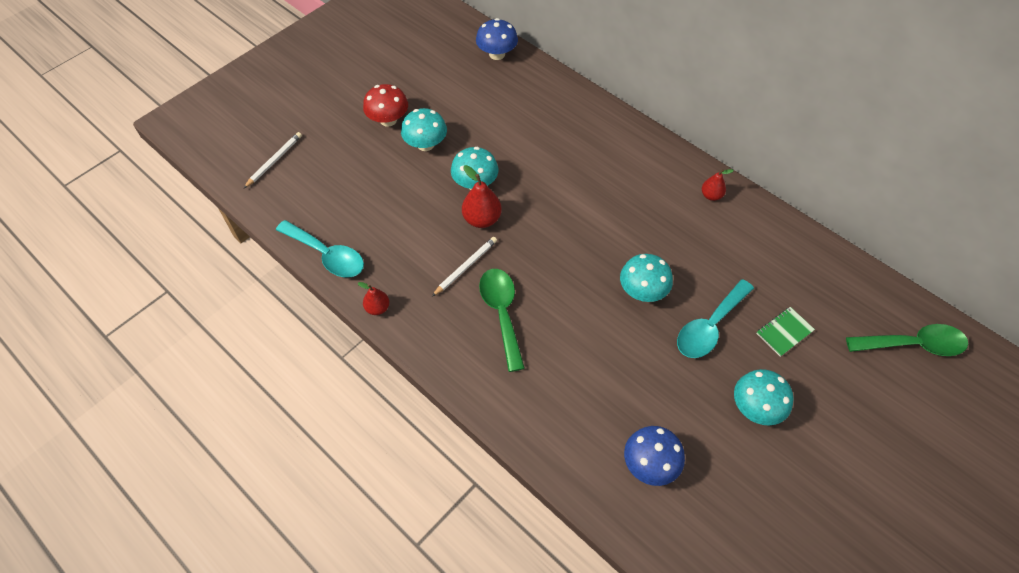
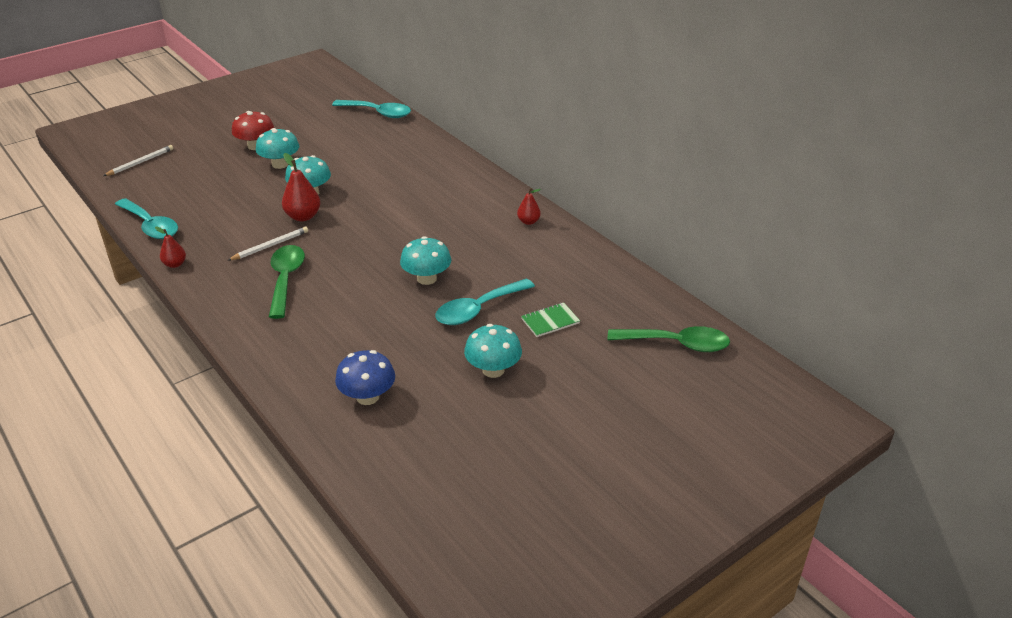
camera: 10 degrees right, 20 degrees down
blue mushroom [476,18,518,60] -> turquoise spoon [332,100,411,118]

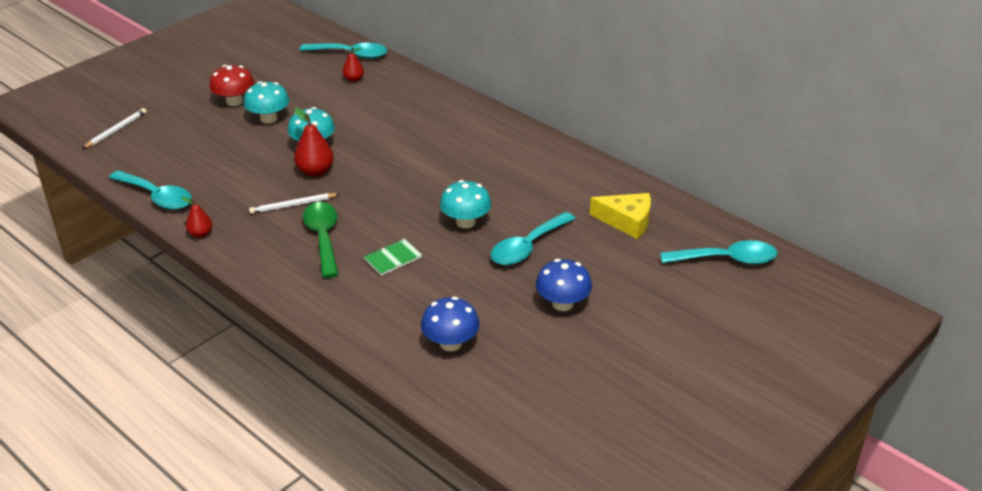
camera: 10 degrees left, 0 degrees up
white pencil [227,227,308,261] -> white pencil turned 150 degrees counterclockwise [249,193,339,214]
turquoise mushroom [464,324,522,378] -> blue mushroom [536,259,592,311]
red pear [517,188,541,225] -> red pear moved to [342,47,364,82]
green notebook [521,303,580,337] -> green notebook moved to [364,239,422,276]
green spoon [608,326,730,352] -> turquoise spoon [660,240,777,265]
none -> yellow cheese [590,193,651,239]

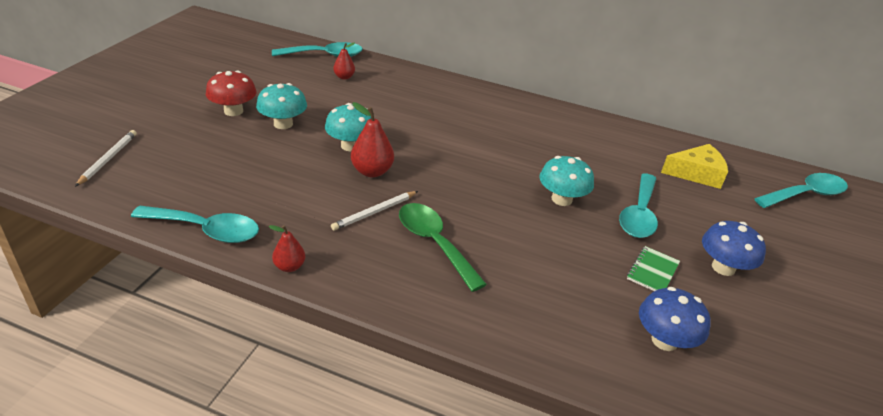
camera: 25 degrees left, 0 degrees up
green notebook [364,239,422,276] -> green notebook moved to [627,246,680,291]

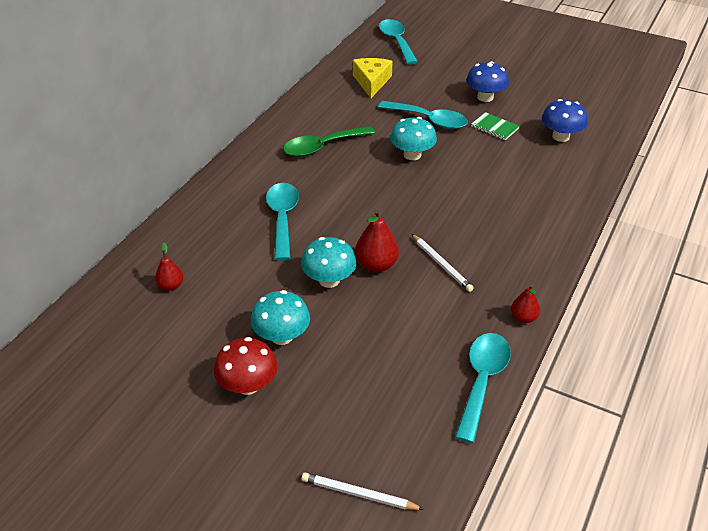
camera: 80 degrees left, 5 degrees up
turquoise spoon [272,42,363,57] -> turquoise spoon moved to [266,183,299,261]
green spoon [399,203,487,292] -> green spoon moved to [283,126,375,157]

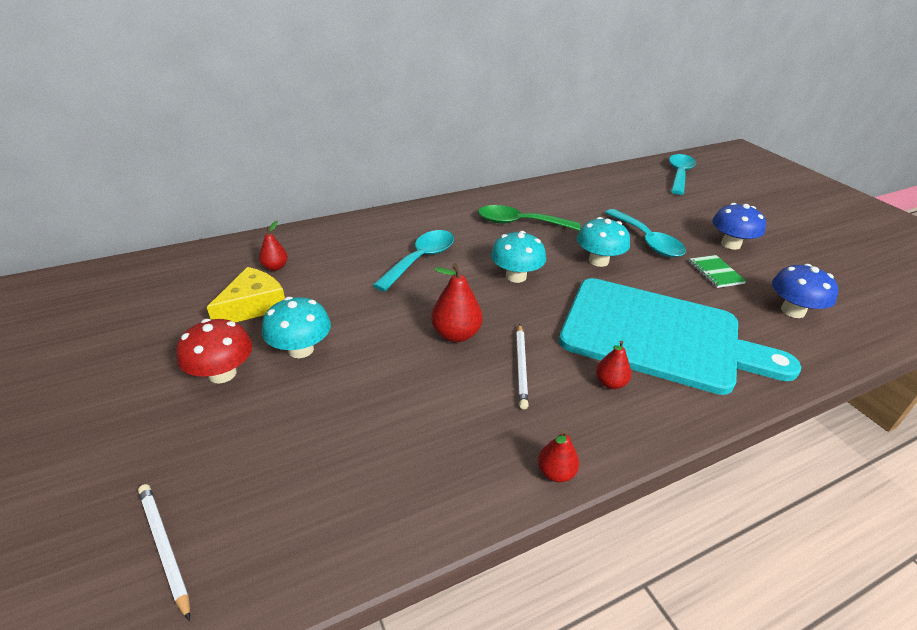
camera: 35 degrees right, 5 degrees down
turquoise mushroom [301,237,357,288] -> turquoise mushroom moved to [491,231,546,283]
yellow cheese [353,58,393,98] -> yellow cheese moved to [207,267,285,322]
turquoise spoon [455,333,511,443] -> none
none -> turquoise cutting board [559,278,801,395]
none -> red pear [596,341,631,389]

